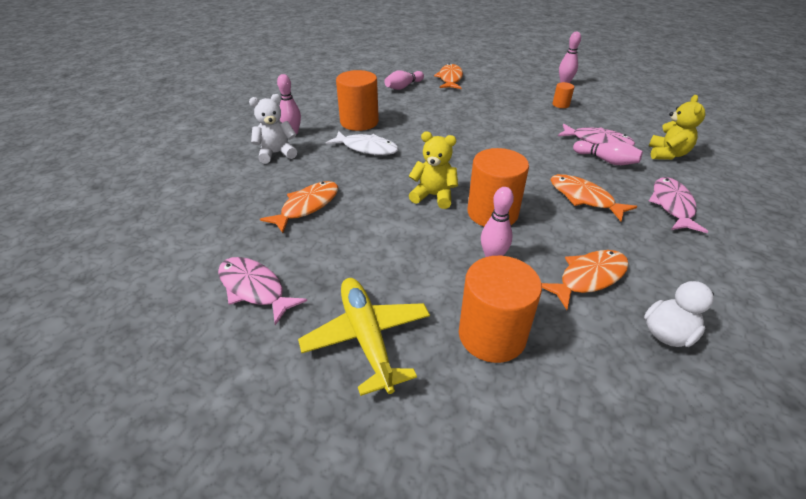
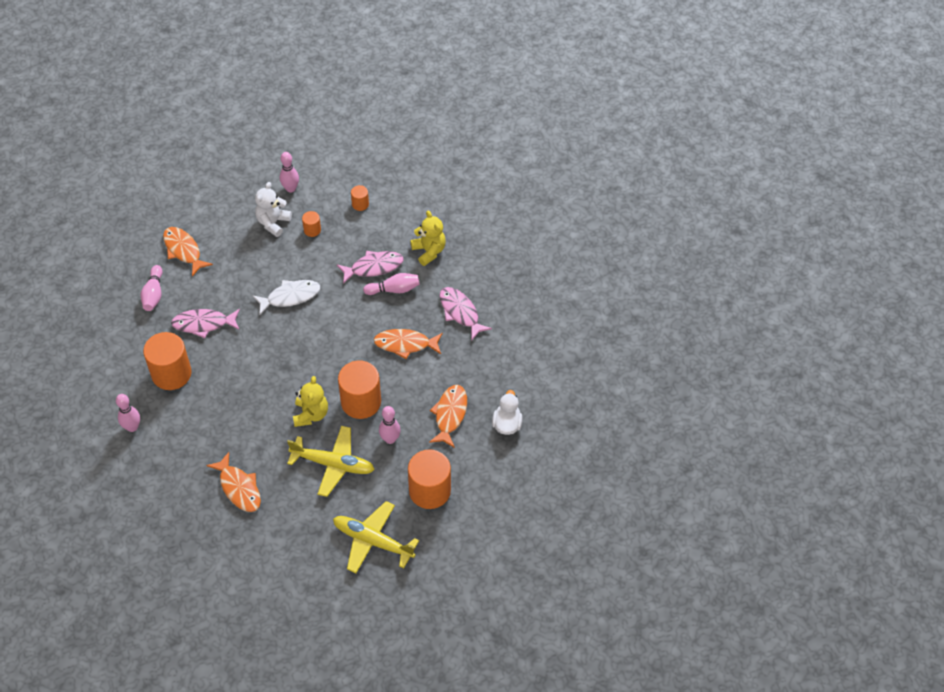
camera: 45 degrees left, 15 degrees up
pink fish [218,257,307,325] -> pink fish moved to [171,309,240,338]
white teddy bear [249,94,297,164] -> white teddy bear moved to [255,182,292,237]
orange fish [260,181,338,233] -> orange fish turned 150 degrees clockwise [206,452,261,512]
white fish [326,131,399,155] -> white fish moved to [252,280,320,315]
yellow teddy bear [409,131,458,209] -> yellow teddy bear turned 120 degrees clockwise [293,376,328,427]
none -> yellow plane [287,426,375,497]
none -> orange cylinder [351,185,369,211]

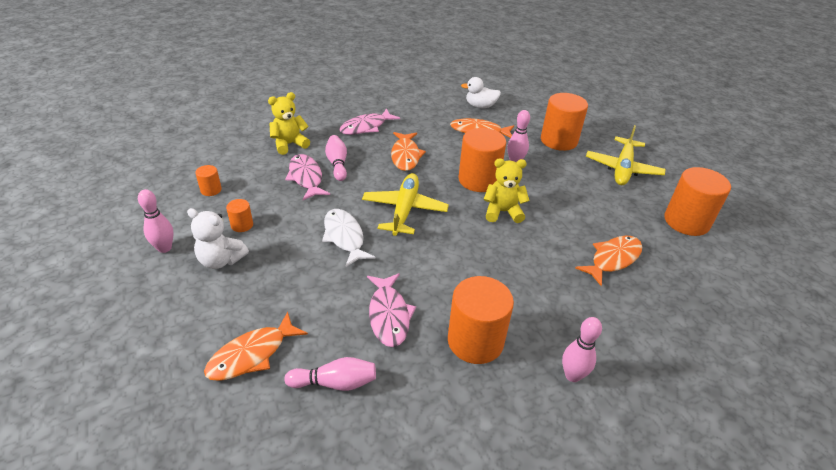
camera: 95 degrees left, 15 degrees down
yellow plane [287,426,375,497] -> yellow plane moved to [362,173,449,236]
none -> orange cylinder [664,167,731,236]

